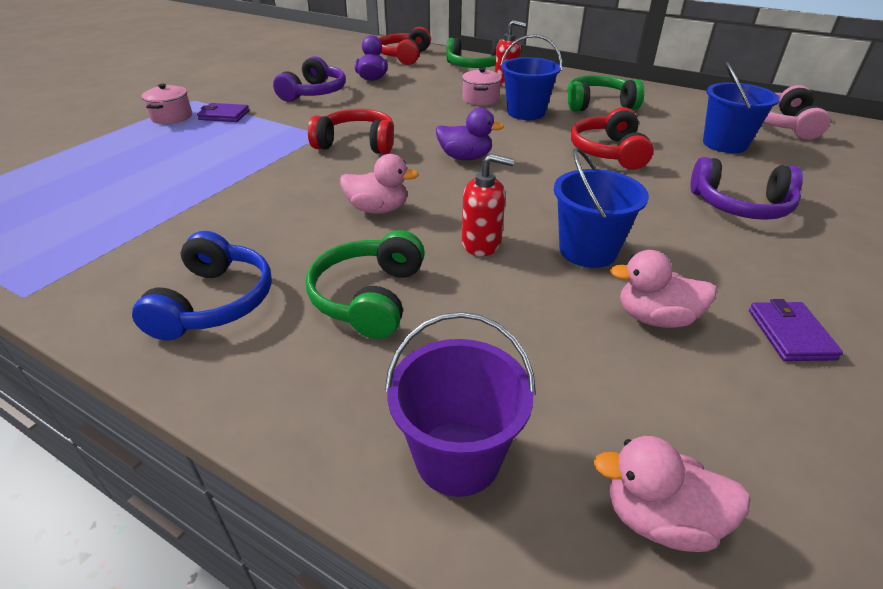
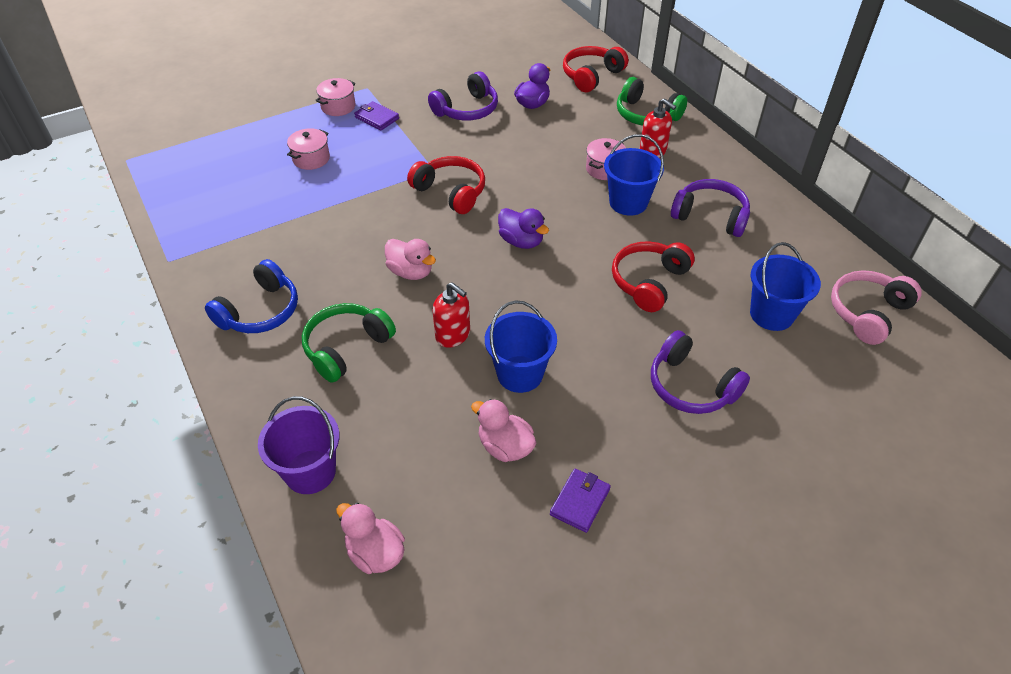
camera: 30 degrees right, 10 degrees up
green headphones [567,75,644,111] -> purple headphones [671,179,750,237]
none -> pink pot [287,128,330,170]

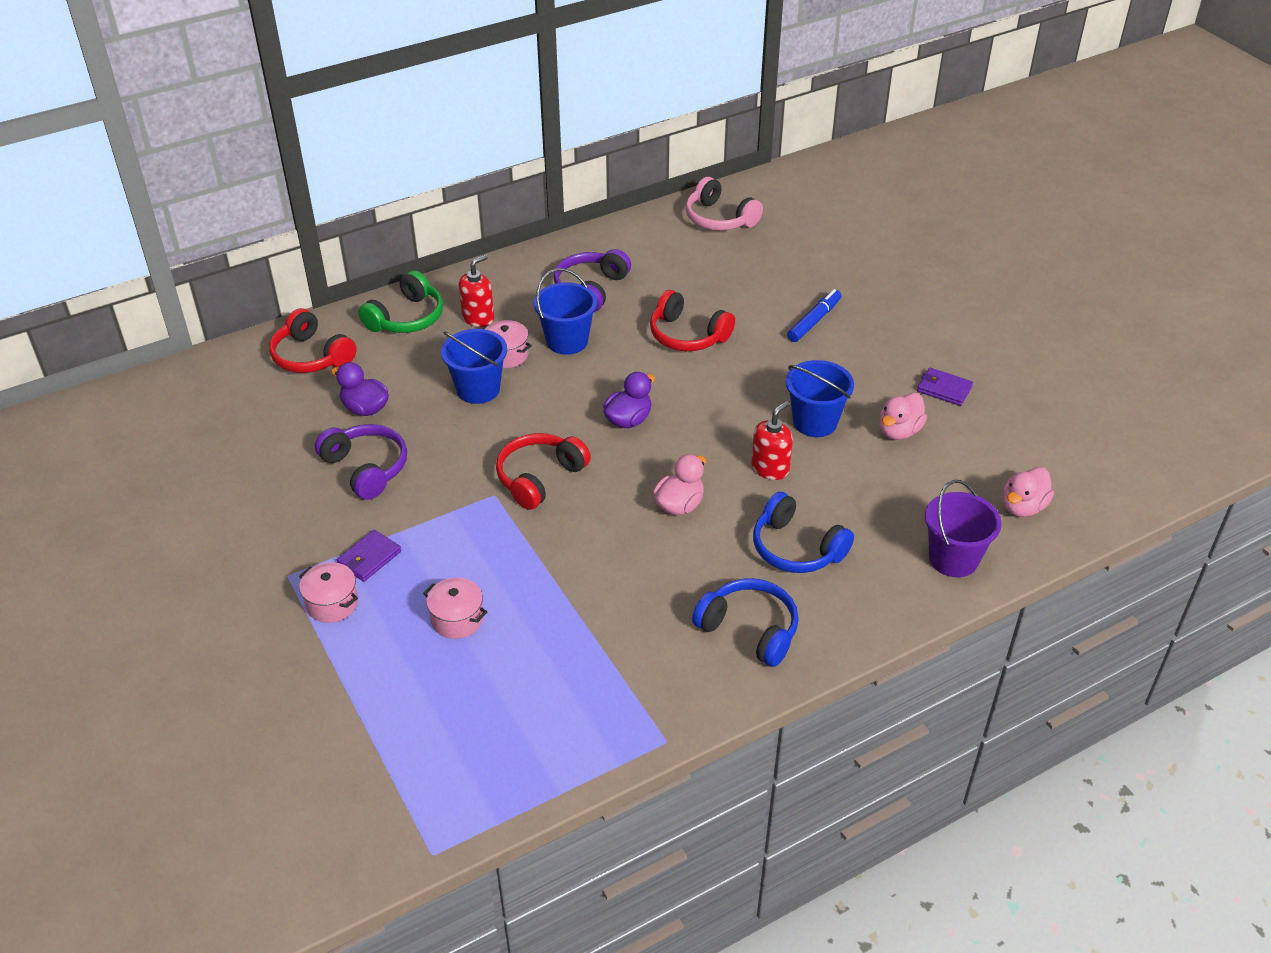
camera: 90 degrees left, 5 degrees down
green headphones [302,303,396,383] -> blue headphones [753,492,854,573]
purple headphones [651,330,750,414] -> blue marker [787,289,842,342]
blue bucket [750,242,821,331] -> blue bucket moved to [441,329,507,404]

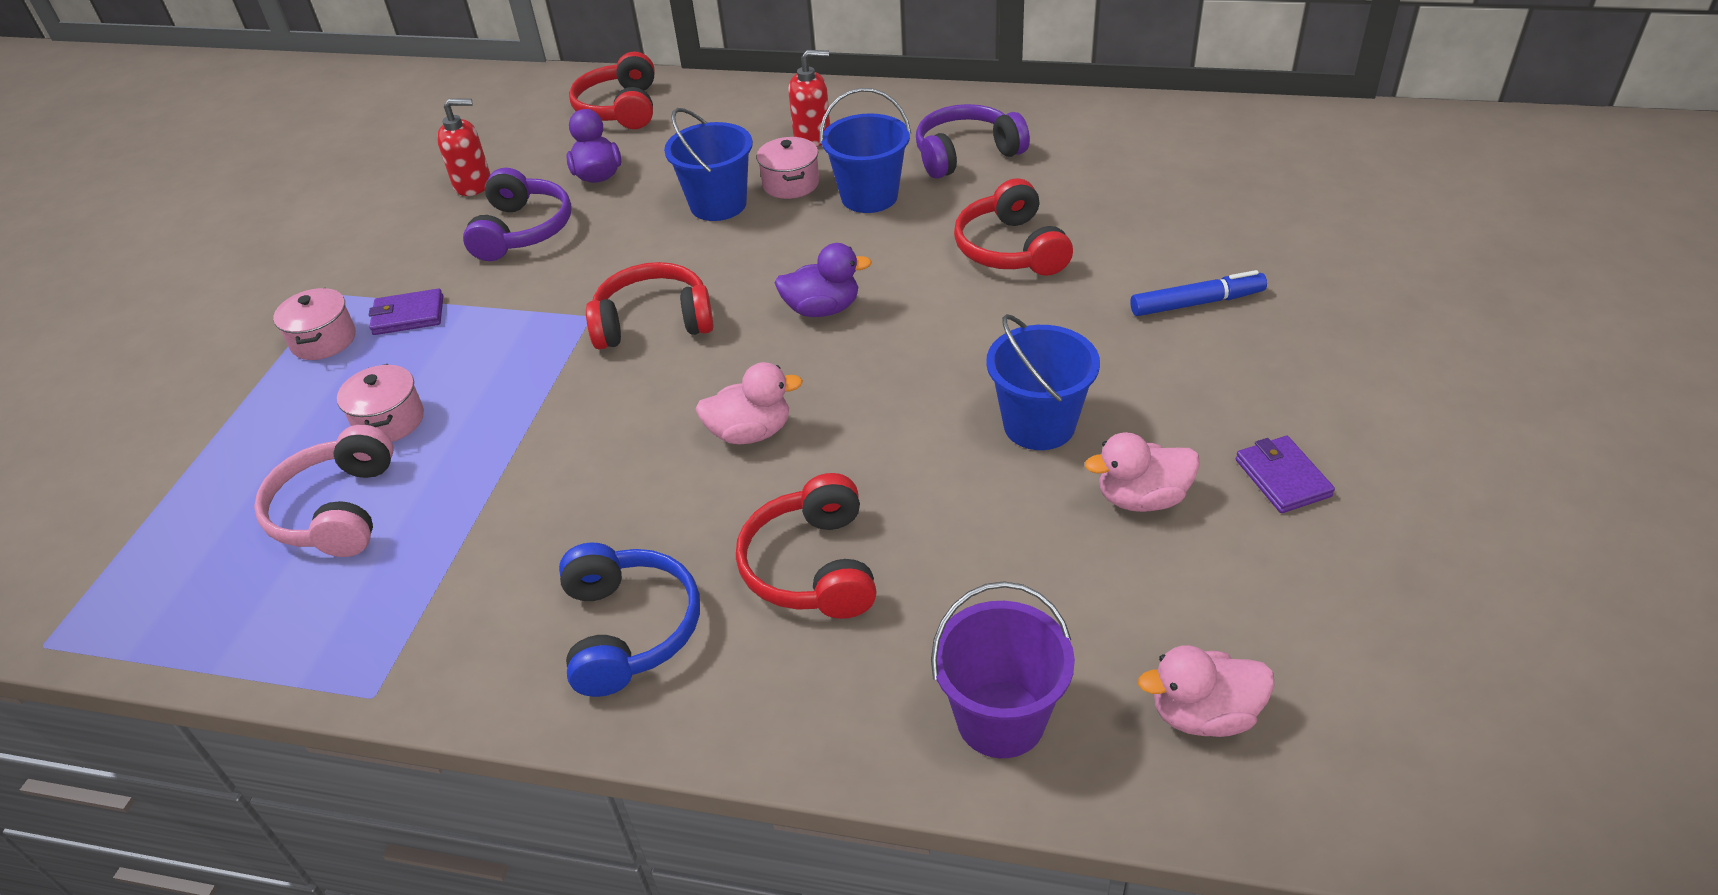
camera: 45 degrees right, 0 degrees up
green headphones [358,270,443,333] -> none
pink headphones [686,177,763,231] -> pink headphones moved to [254,425,394,557]
red soap dispenser [752,401,793,480] -> red soap dispenser moved to [437,99,490,196]
blue headphones [753,492,854,573] -> red headphones [736,473,877,619]

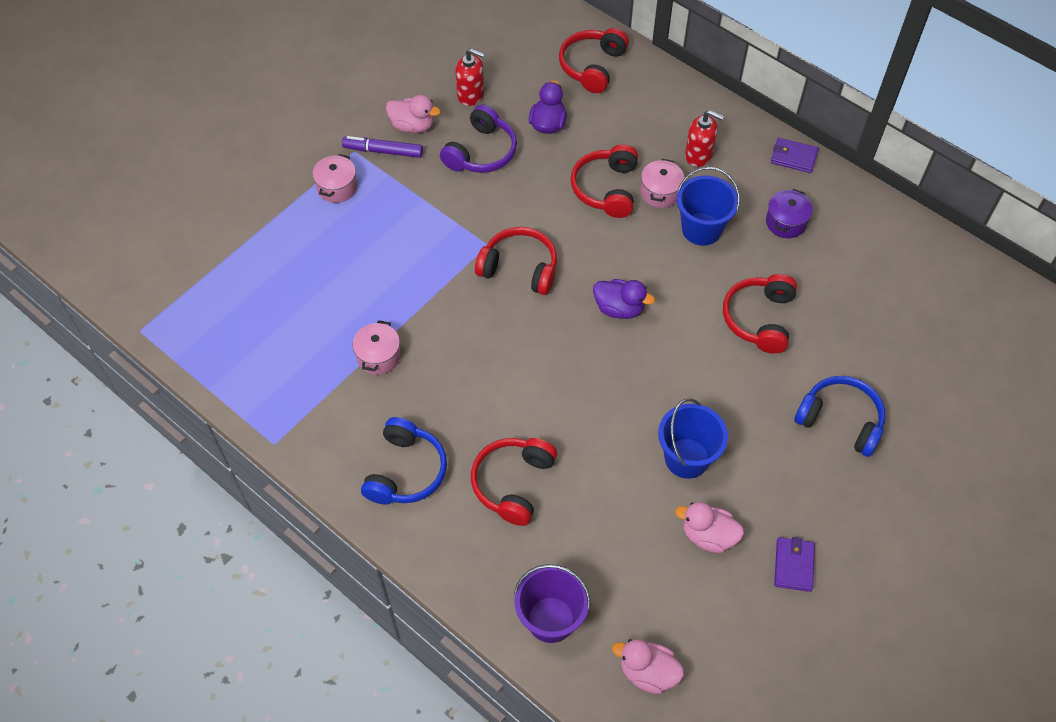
camera: 25 degrees right, 15 degrees up
pink headphones [254,425,394,557] -> none
pink pot [337,364,424,442] -> pink pot moved to [353,320,401,375]
purple wallet [369,288,443,335] -> purple wallet moved to [771,138,818,173]
blue bucket [664,108,753,221] -> red headphones [571,144,638,218]
pink duck [695,362,803,444] -> pink duck moved to [386,95,441,133]
purple headphones [916,104,1030,179] -> purple pot [766,189,813,238]
blue marker [1130,270,1267,316] -> blue headphones [794,376,885,457]
none -> purple marker [342,136,423,158]

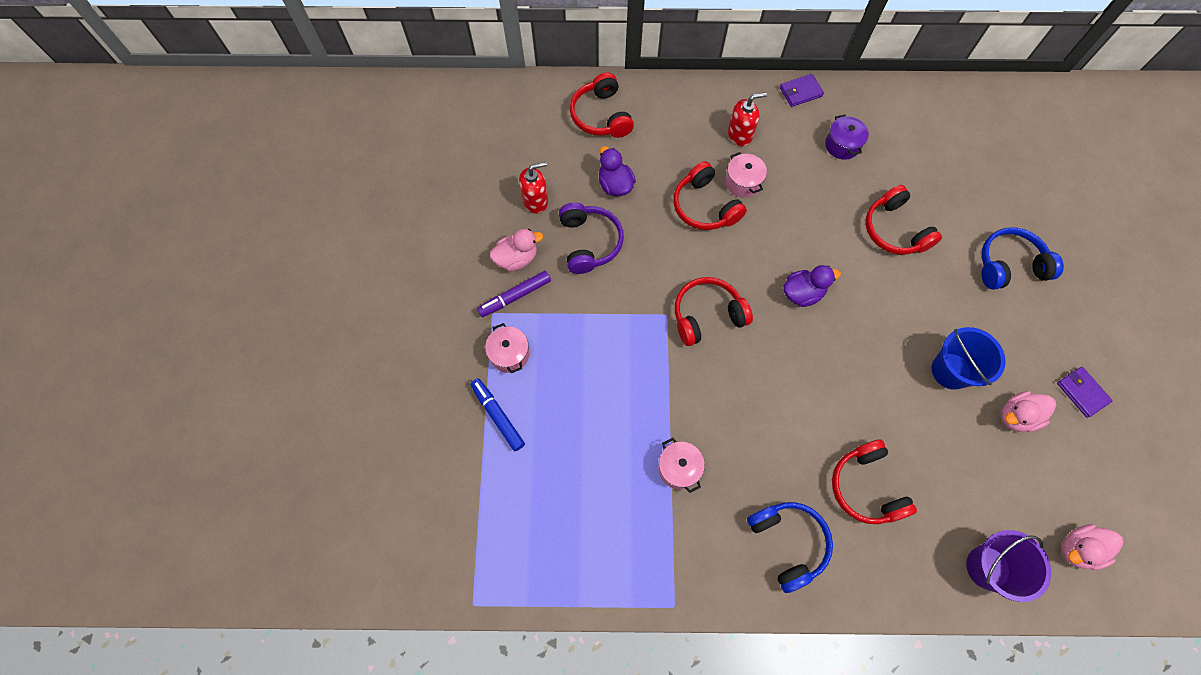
camera: 40 degrees left, 10 degrees up
blue bucket [677,167,740,246] -> none
none -> blue marker [470,378,525,451]

